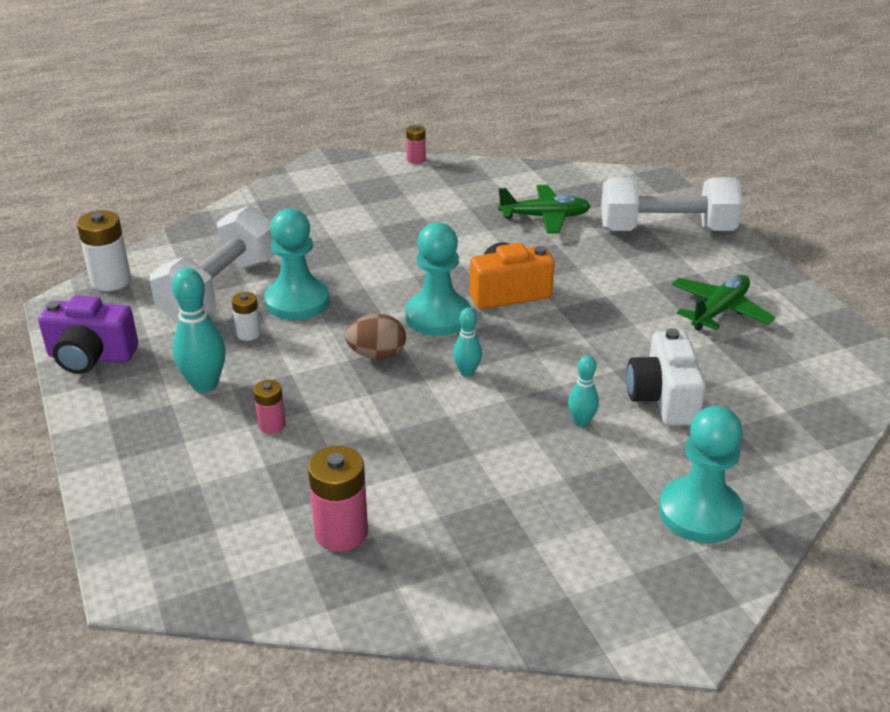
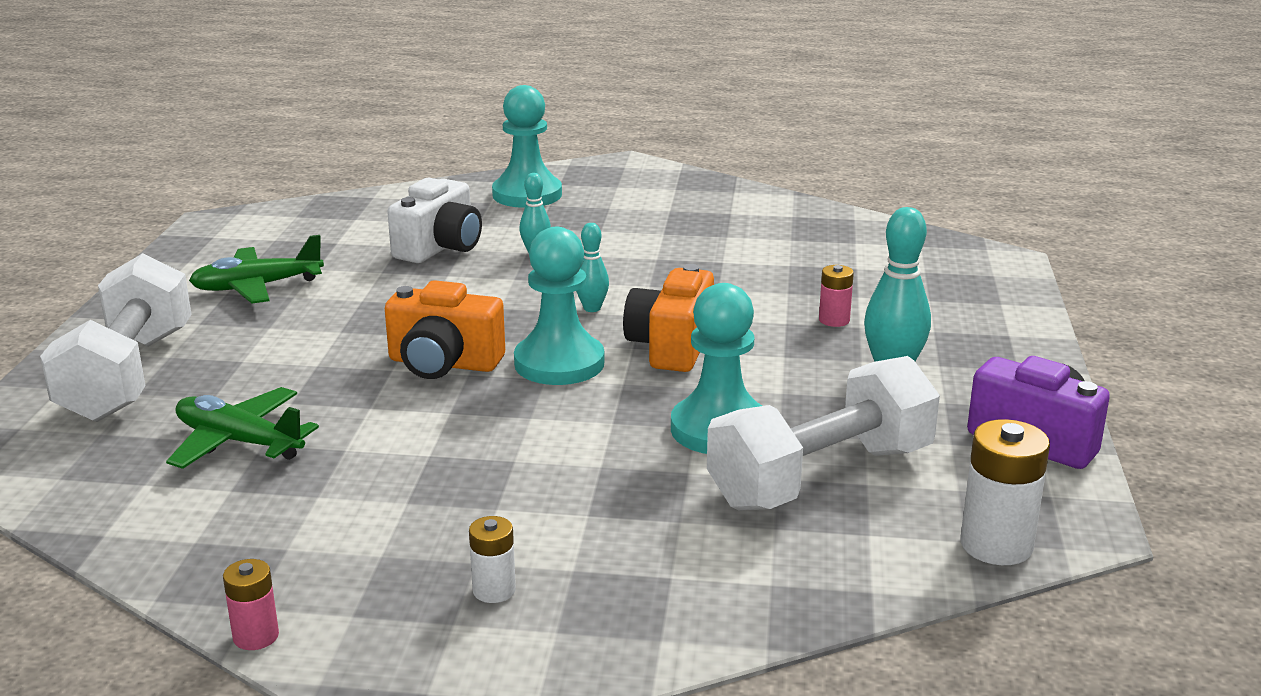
camera: 150 degrees left, 10 degrees down
white battery [232,292,261,341] -> white battery moved to [469,516,516,603]
pink battery [308,446,368,552] -> none
brown egg [345,314,406,360] -> orange camera [623,264,714,372]
white dumbbell [601,177,743,231] -> white dumbbell turned 60 degrees clockwise [40,253,192,422]

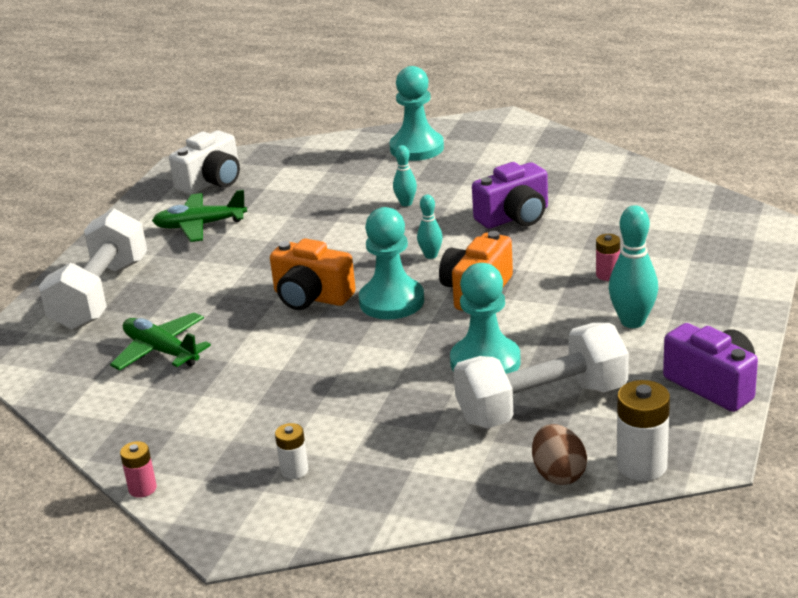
camera: 15 degrees right, 5 degrees up
white camera [387,178,482,263] -> white camera moved to [169,131,240,195]
none -> purple camera [472,162,548,229]
none -> brown egg [532,424,587,485]

